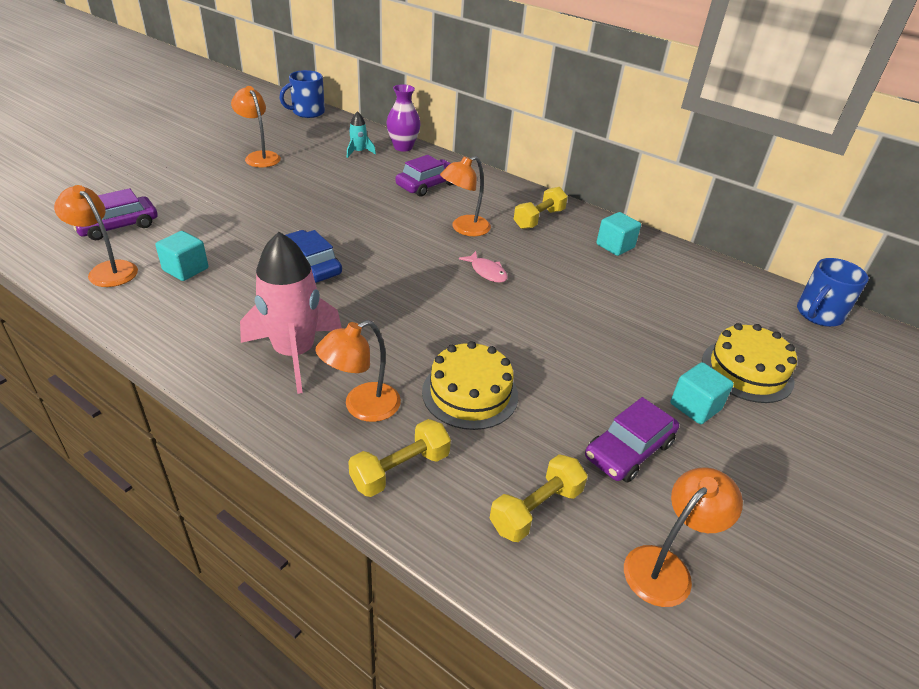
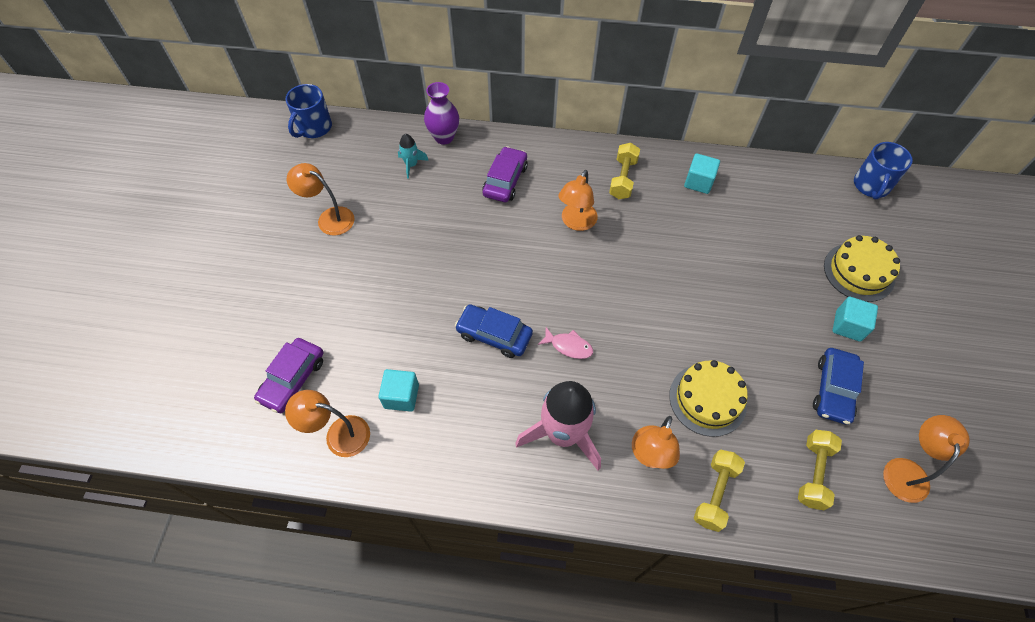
camera: 25 degrees left, 20 degrees up
pink fish [459,251,508,283] -> pink fish moved to [538,327,593,359]
purple car [585,397,679,483] -> blue car [813,348,864,425]

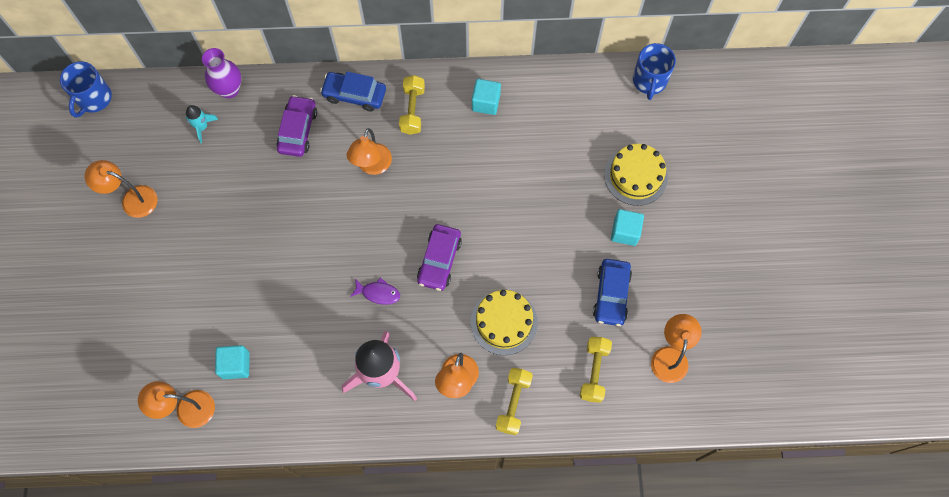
camera: 10 degrees left, 10 degrees up
purple car [254,338,323,413] -> purple car moved to [417,224,462,291]
blue car [455,304,533,358] -> blue car moved to [320,71,386,112]
pink fish [538,327,593,359] -> purple fish [350,277,400,305]

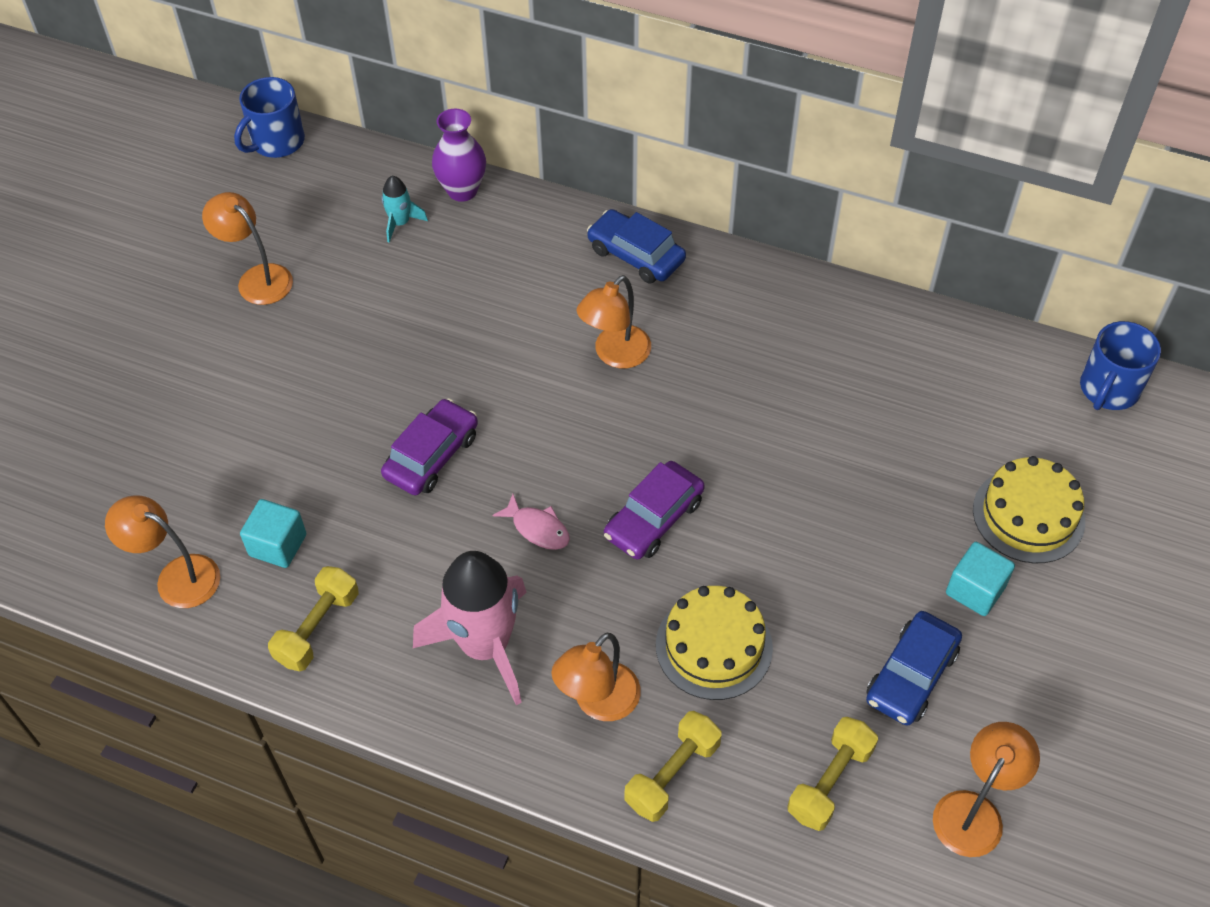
camera: 25 degrees right, 15 degrees down
purple car [276,95,317,157] -> purple car moved to [381,398,478,495]
purple fish [350,277,400,305] -> pink fish [492,494,570,550]
yellow dumbbell [399,75,425,135] -> yellow dumbbell moved to [268,566,359,671]
turquoise cube [472,79,501,115] -> none

